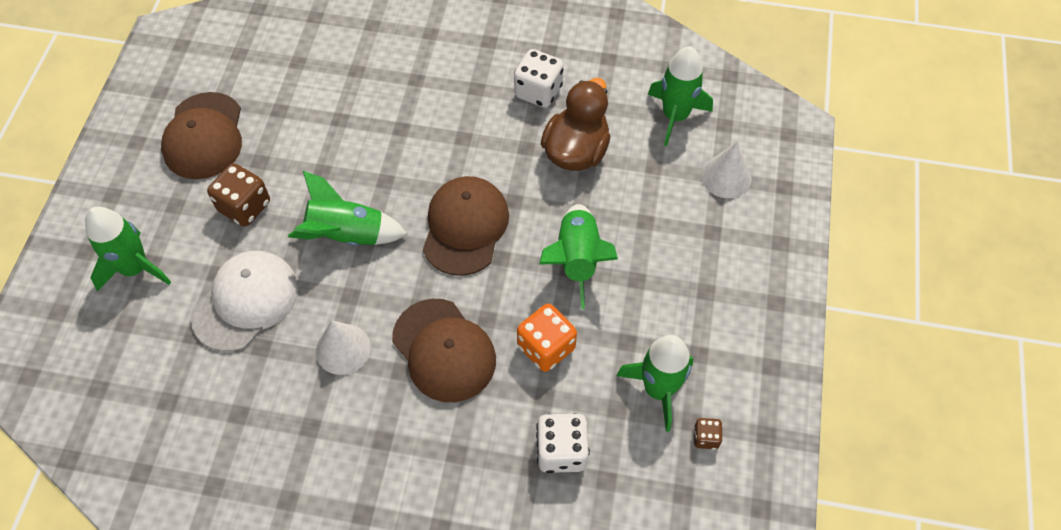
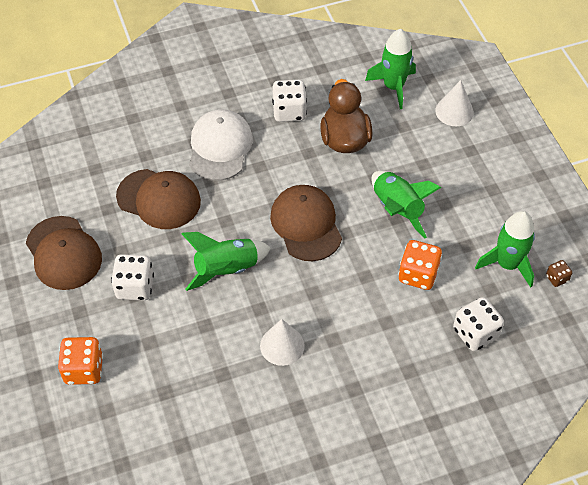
camera: 30 degrees left, 5 degrees down
green rocket [85,207,171,291] -> orange dice [58,337,103,385]
white cap [191,251,299,352] -> white cap moved to [189,109,253,181]
brown dice [207,163,270,226] -> white dice [111,254,154,300]
brown cap [392,299,496,402] -> brown cap moved to [116,169,201,229]

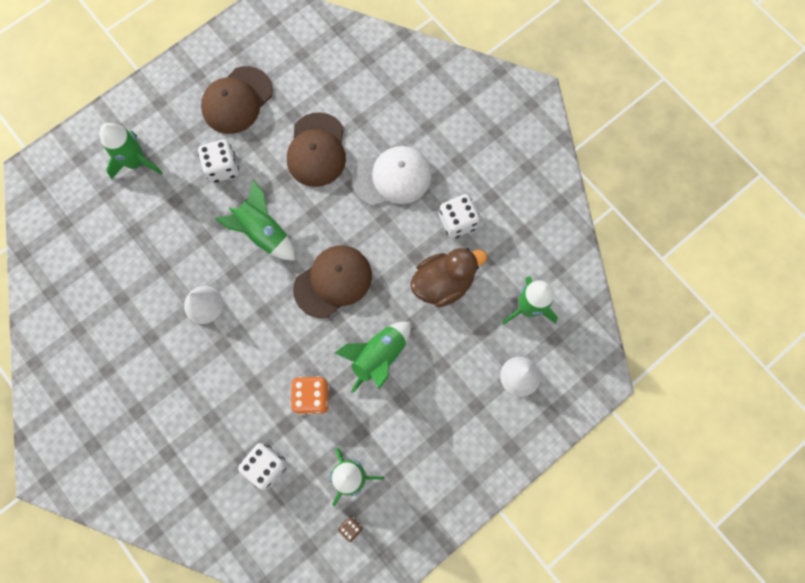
camera: 70 degrees right, 20 degrees up
orange dice [58,337,103,385] -> green rocket [100,123,163,179]

